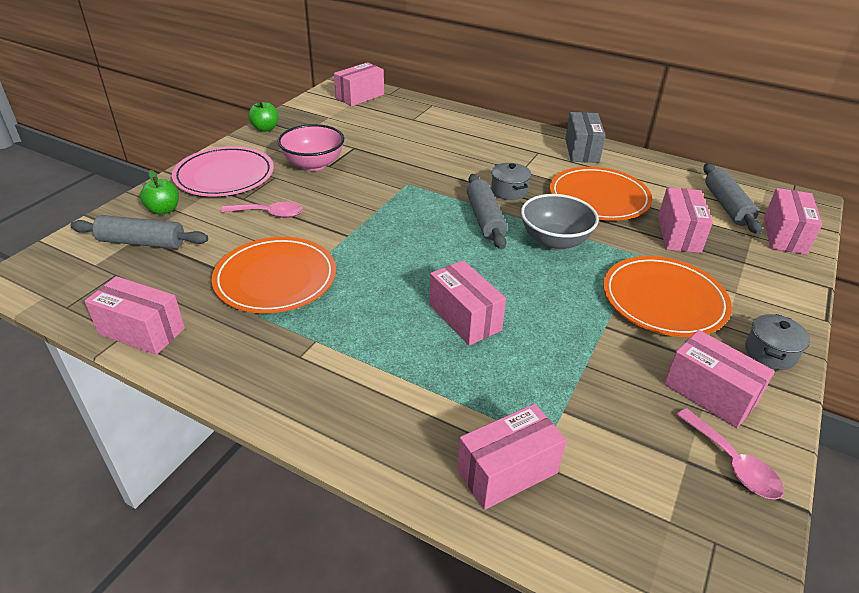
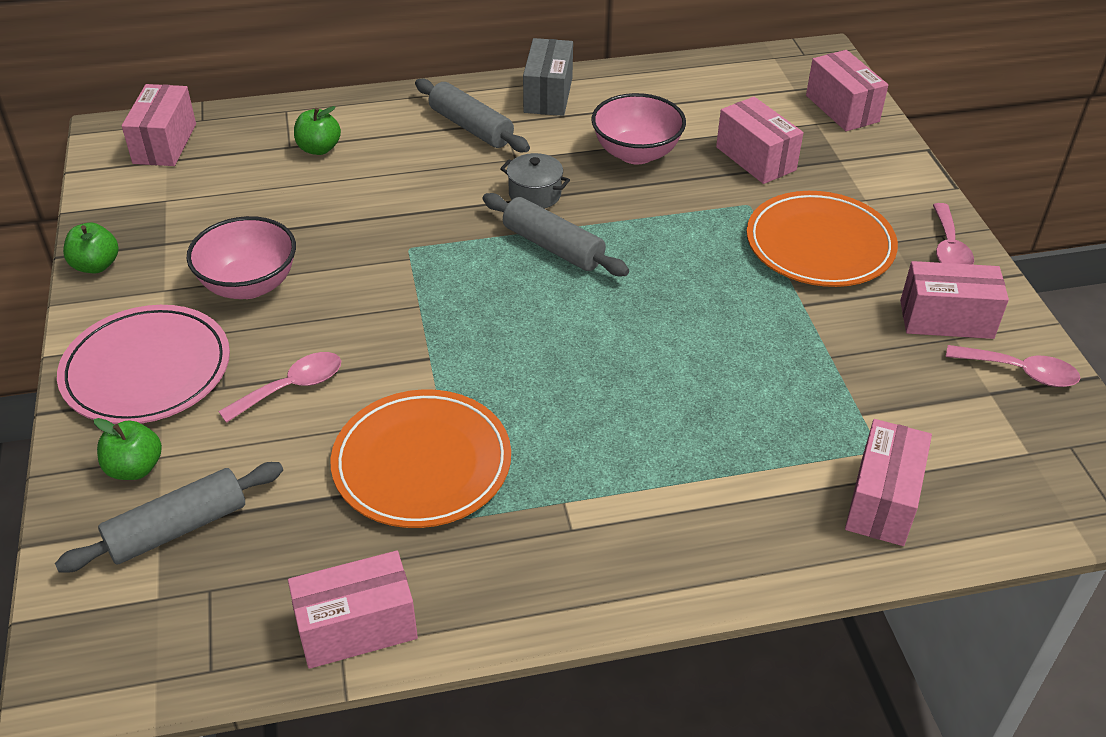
camera: 40 degrees left, 5 degrees up
pink box [429,260,506,345] -> none
grey bowl [521,194,599,250] -> none
orange plate [550,167,652,221] -> pink bowl [592,93,686,164]
grey box [565,112,606,163] -> grey box turned 45 degrees clockwise [523,38,573,116]
grey rolling pin [703,163,762,234] -> grey rolling pin moved to [415,78,530,152]
grey pot [745,314,810,370] -> pink spoon [933,203,974,265]
none -> green apple [294,106,341,155]

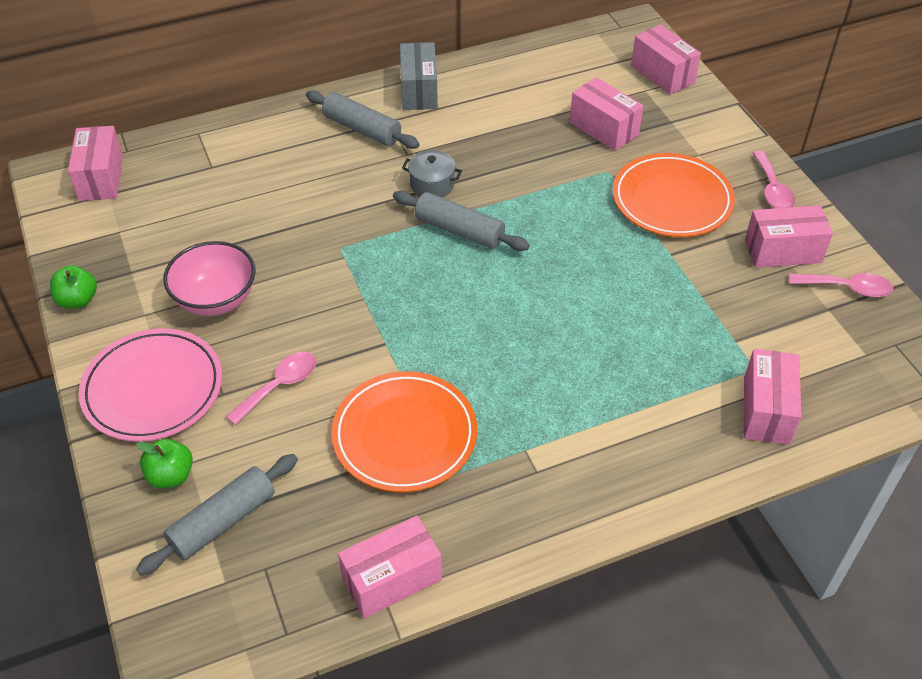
camera: 10 degrees left, 5 degrees up
green apple [294,106,341,155] -> none
pink bowl [592,93,686,164] -> none

